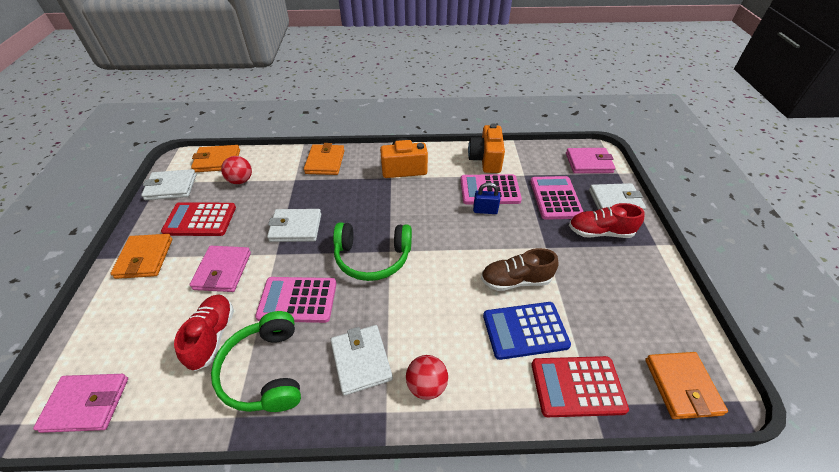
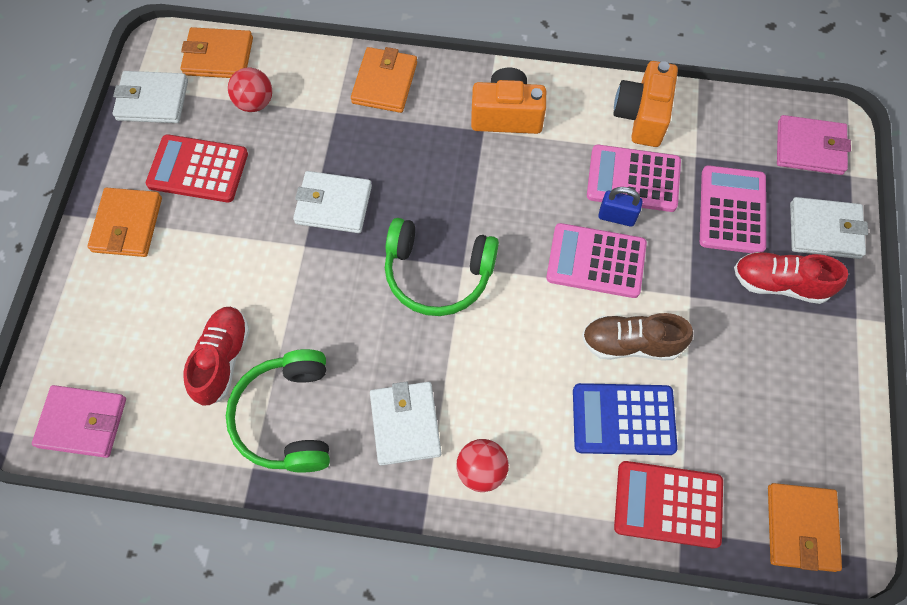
camera: 10 degrees right, 20 degrees up
pink wallet [189,246,251,292] -> none
pink calculator [255,277,336,323] -> pink calculator moved to [546,223,647,298]

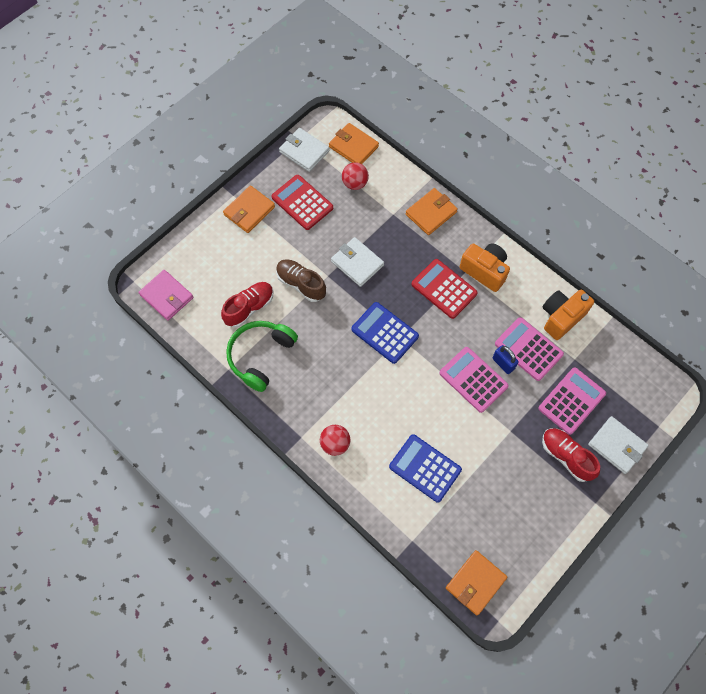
camera: 35 degrees right, 0 degrees up
white wallet [370,382,442,466] -> none
green headphones [385,218,499,316] -> blue calculator [351,302,419,364]
brown shoe [582,313,693,360] -> brown shoe moved to [276,259,326,302]
red calculator [614,461,723,549] -> red calculator moved to [411,259,478,319]
pink wallet [777,115,851,175] -> none

